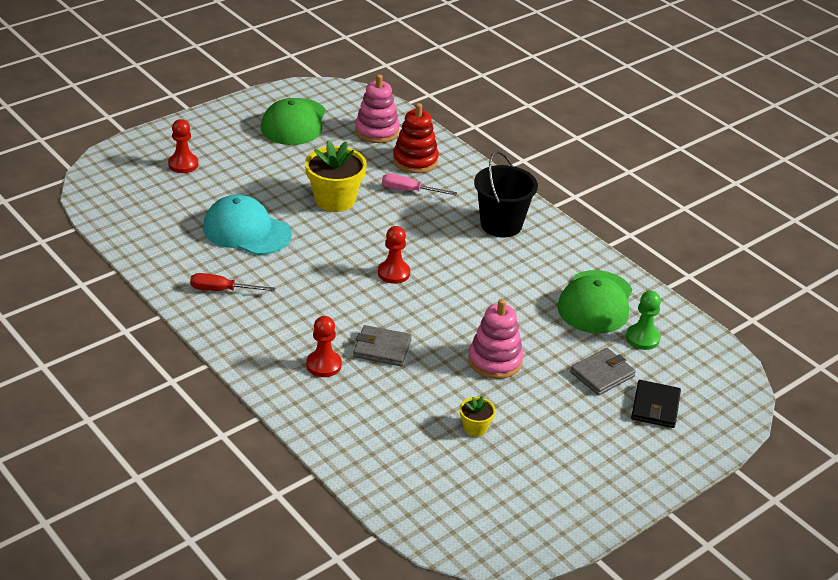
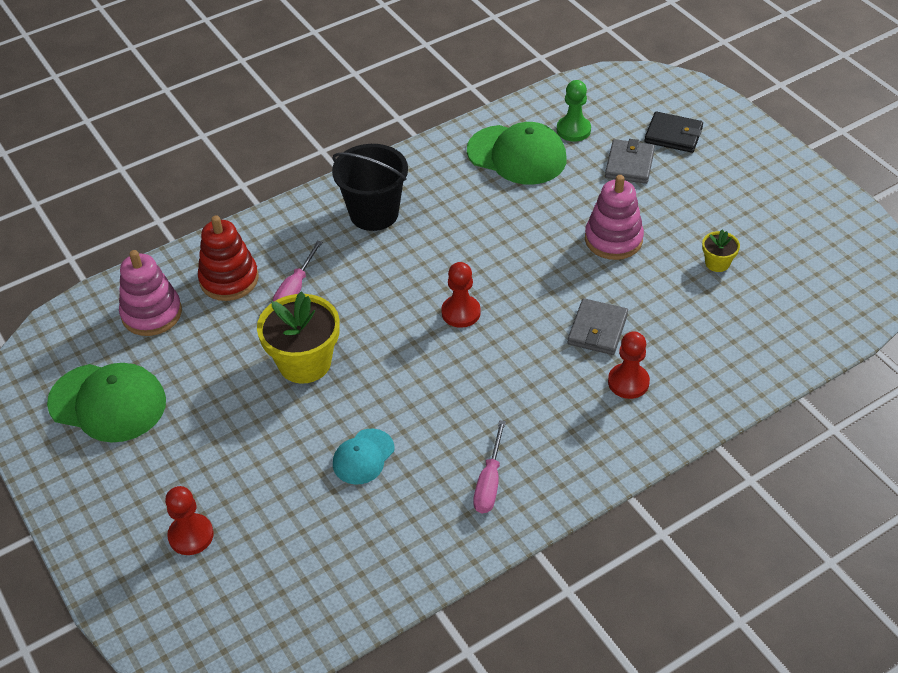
camera: 80 degrees left, 10 degrees up
red screwdriver [190,273,275,291] -> pink screwdriver [473,420,506,513]
turquoise cap [203,195,292,255] -> turquoise cap [333,429,394,485], size x0.56
grey wallet [570,348,636,396] -> grey wallet turned 45 degrees clockwise [605,139,655,184]

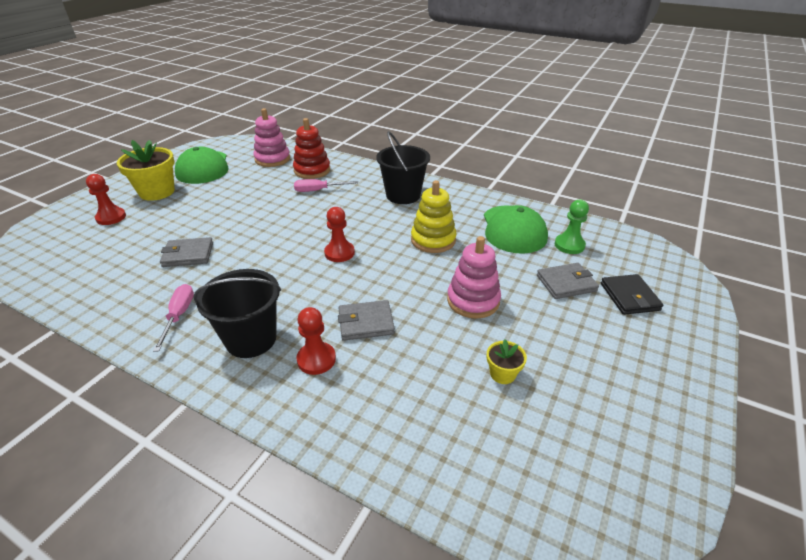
camera: 60 degrees right, 10 degrees down
yellow flower pot [257,291,340,384] -> yellow flower pot moved to [117,140,175,201]
turquoise cap [333,429,394,485] -> grey wallet [160,237,213,267]
pink screwdriver [473,420,506,513] -> pink screwdriver turned 105 degrees clockwise [153,284,194,351]
none -> black bucket [193,269,281,358]
none -> yellow stacking toy [411,180,457,253]

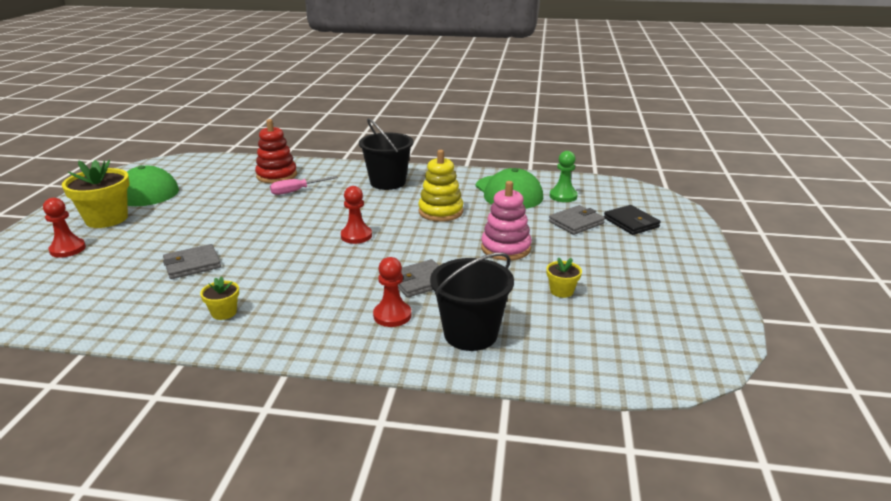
camera: 20 degrees left, 10 degrees down
pink screwdriver [153,284,194,351] -> yellow flower pot [200,276,239,320]
black bucket [193,269,281,358] -> black bucket moved to [430,253,514,351]
pink stacking toy [253,108,290,167] -> none

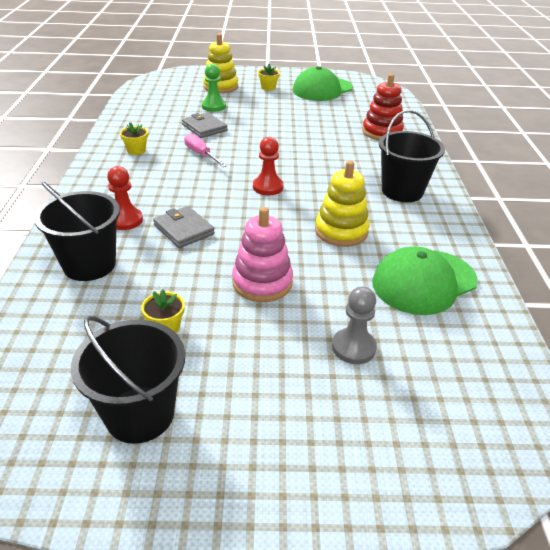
camera: 80 degrees right, 10 degrees up
red pawn [43,198,86,258] -> yellow stacking toy [203,33,238,93]
yellow flower pot [62,160,130,228] -> yellow flower pot [258,64,280,91], size x0.49
pink screwdriver [270,176,338,195] -> pink screwdriver moved to [184,133,227,167]
grey wallet [549,205,605,235] -> grey pawn [332,287,377,364]
green pawn [550,151,578,202] -> green pawn moved to [202,64,226,112]
black wallet [604,205,661,235] -> none
none -> black bucket [71,316,185,444]

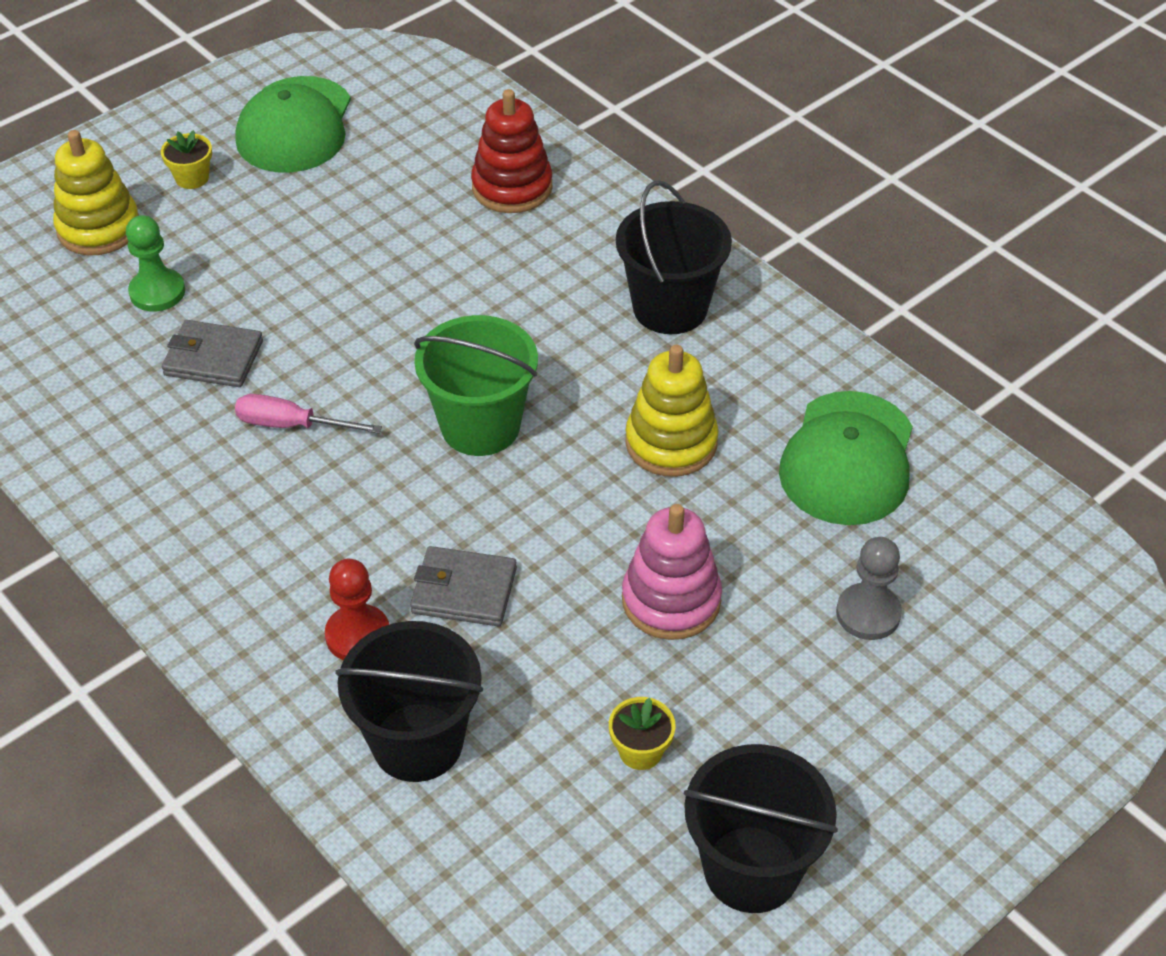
camera: 40 degrees left, 10 degrees up
yellow flower pot [120,122,148,155] -> none
red pawn [253,137,284,195] -> green bucket [414,315,538,456]

